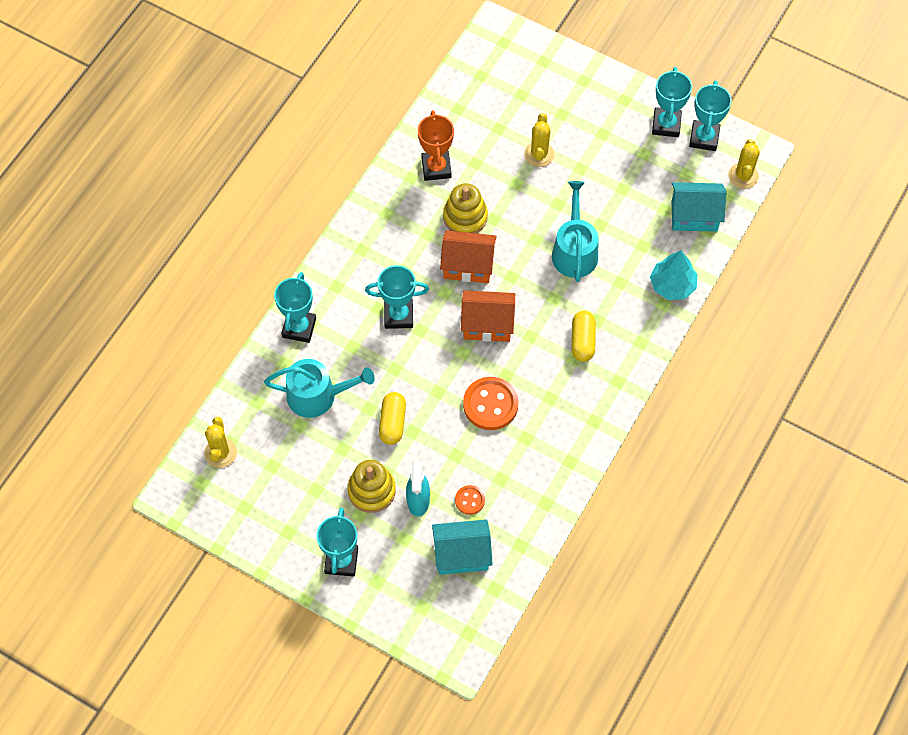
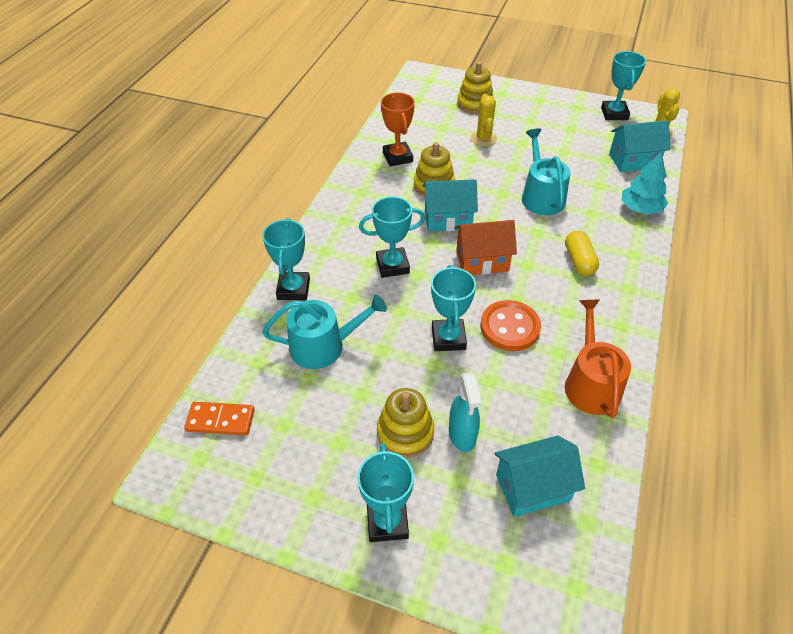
camera: 10 degrees left, 15 degrees down
yellow cactus [204,417,237,468] -> orange domino [184,402,255,435]
yellow capsule [379,392,406,445] -> none
orange house [440,230,497,283] -> turquoise house [423,179,478,231]
orange button [455,485,485,515] -> none
turquoise trophy [652,67,692,137] -> turquoise trophy moved to [431,265,476,351]
none -> yellow stacking toy [457,62,494,114]
none -> orange watering can [565,300,631,418]

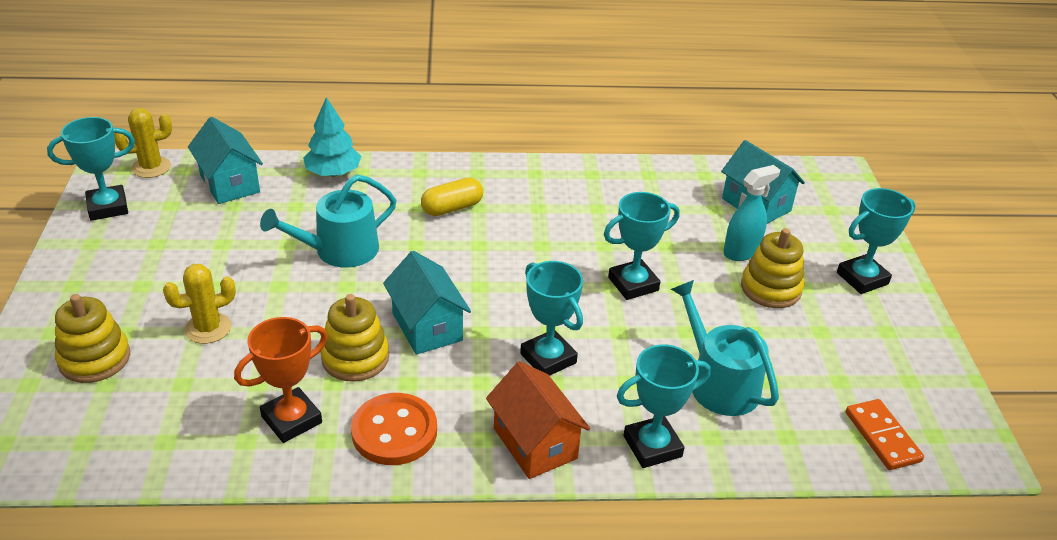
camera: 115 degrees left, 10 degrees down
orange house [455,220,517,275] -> orange house moved to [486,361,590,479]
orange button [480,300,541,351] -> orange button moved to [351,393,437,465]
orange watering can [565,300,631,418] -> none

